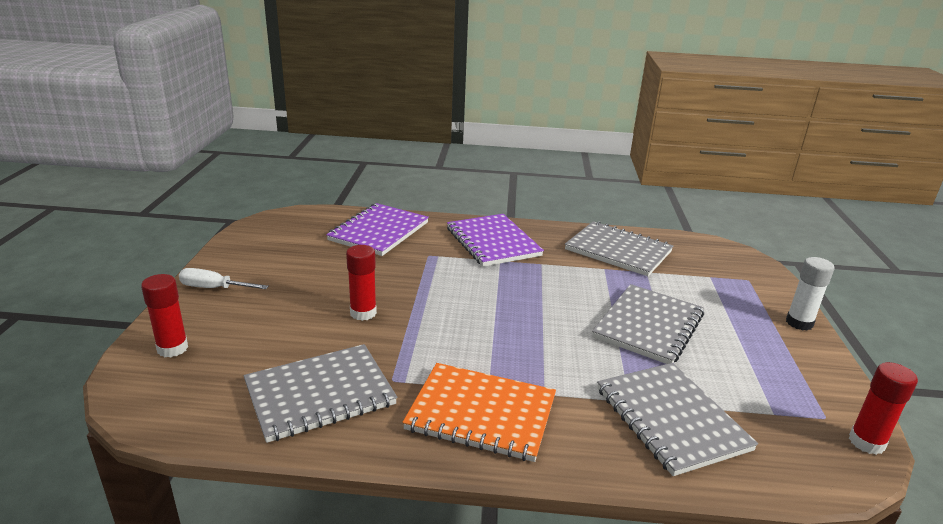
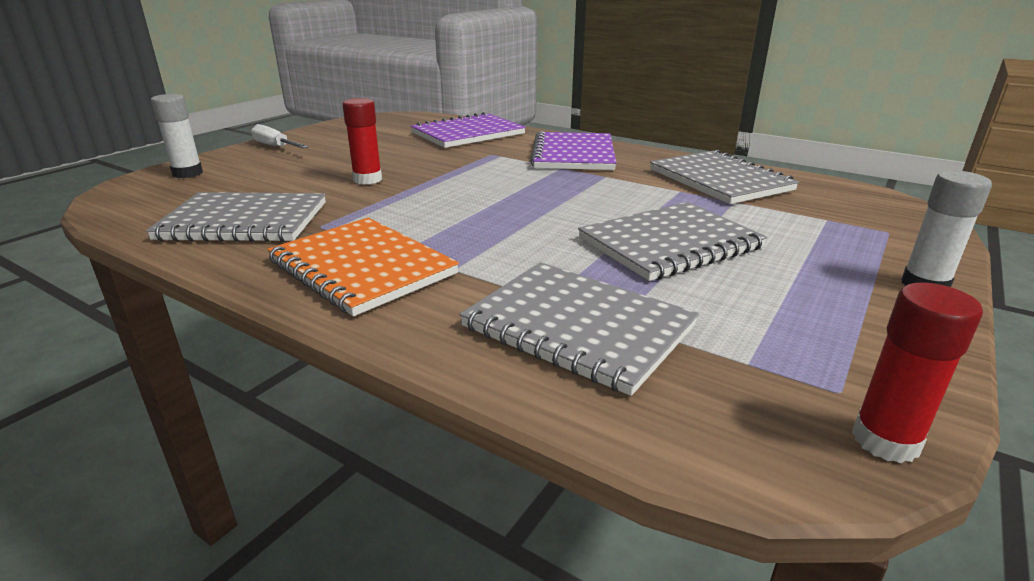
camera: 30 degrees right, 0 degrees up
red glue stick [141,274,188,358] -> white glue stick [151,94,203,178]
grey notebook [597,363,758,476] -> grey notebook turned 60 degrees counterclockwise [460,262,699,396]

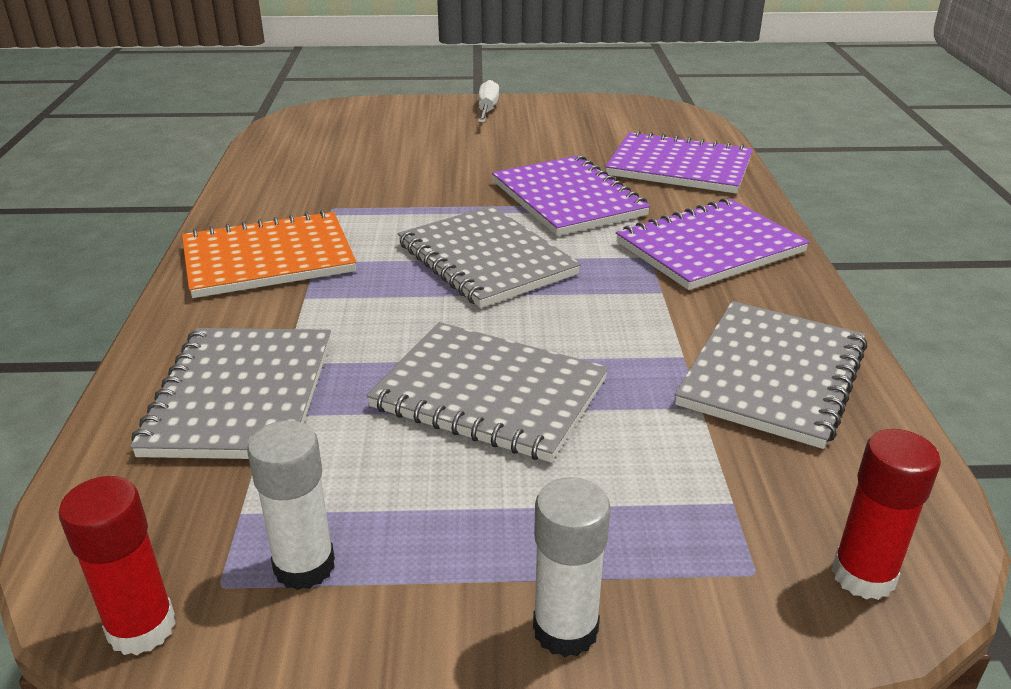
camera: 55 degrees right, 5 degrees up
grey notebook [146,192,326,242] -> grey notebook moved to [398,206,581,308]
white glue stick [151,94,203,178] -> white glue stick moved to [247,420,335,590]
orange notebook [267,217,459,316] -> orange notebook turned 60 degrees clockwise [182,210,357,298]
red glue stick [342,98,382,185] -> red glue stick moved to [832,429,941,600]
none -> purple notebook [492,155,651,236]

